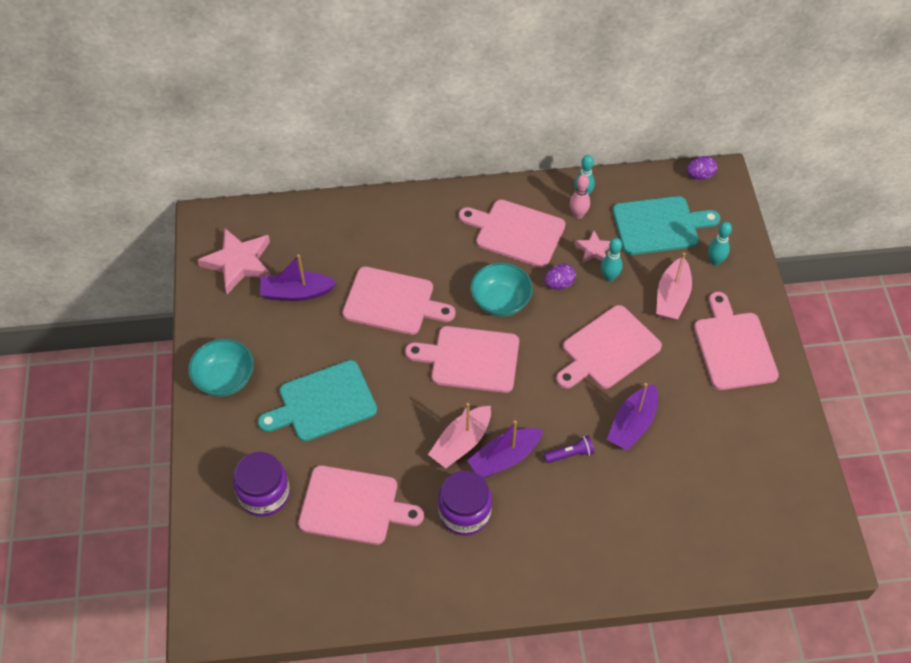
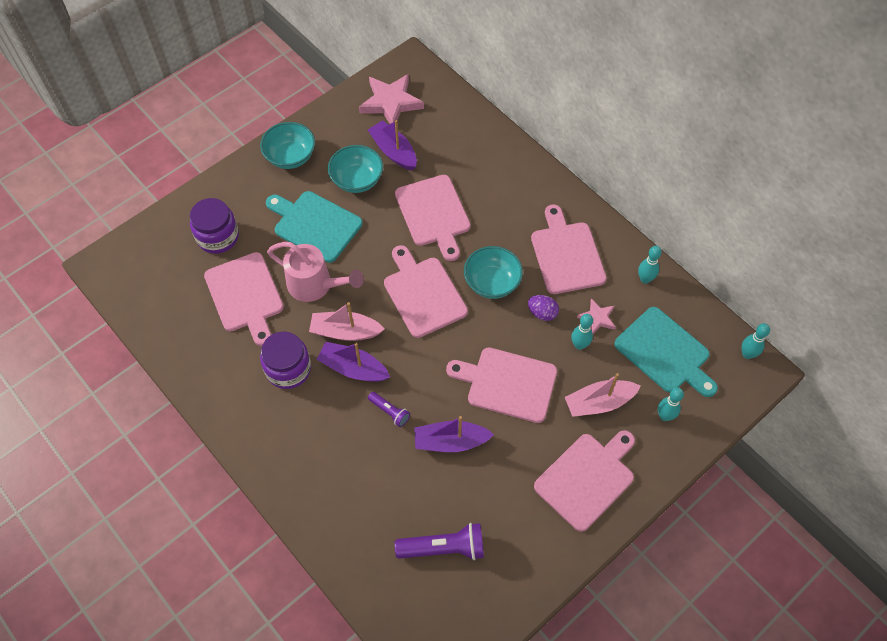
camera: 55 degrees right, 5 degrees up
pink bowling pin [570,174,590,219] -> none
purple egg [687,156,717,180] -> turquoise bowling pin [741,323,770,359]
none -> pink watering can [267,242,364,302]
none -> turquoise bowl [328,145,383,193]
none -> purple flashlight [395,523,484,560]

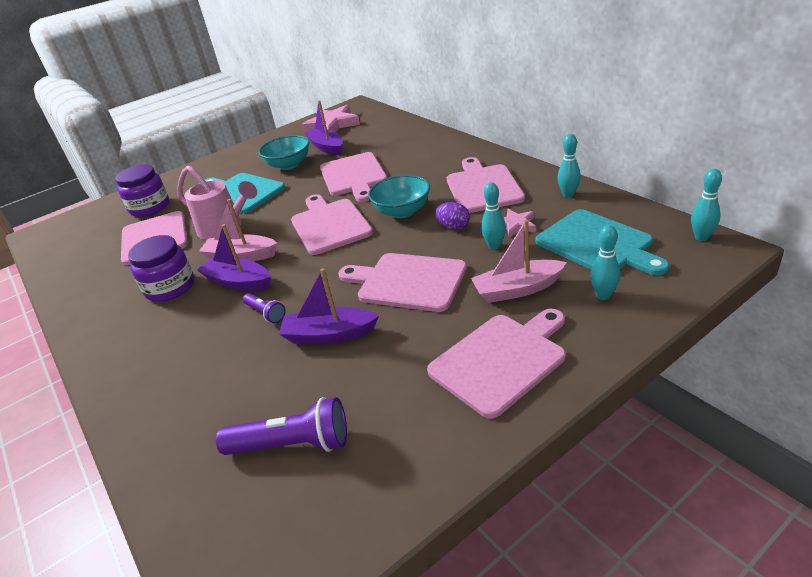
camera: 10 degrees right, 25 degrees down
turquoise bowl [260,122,315,169] -> none

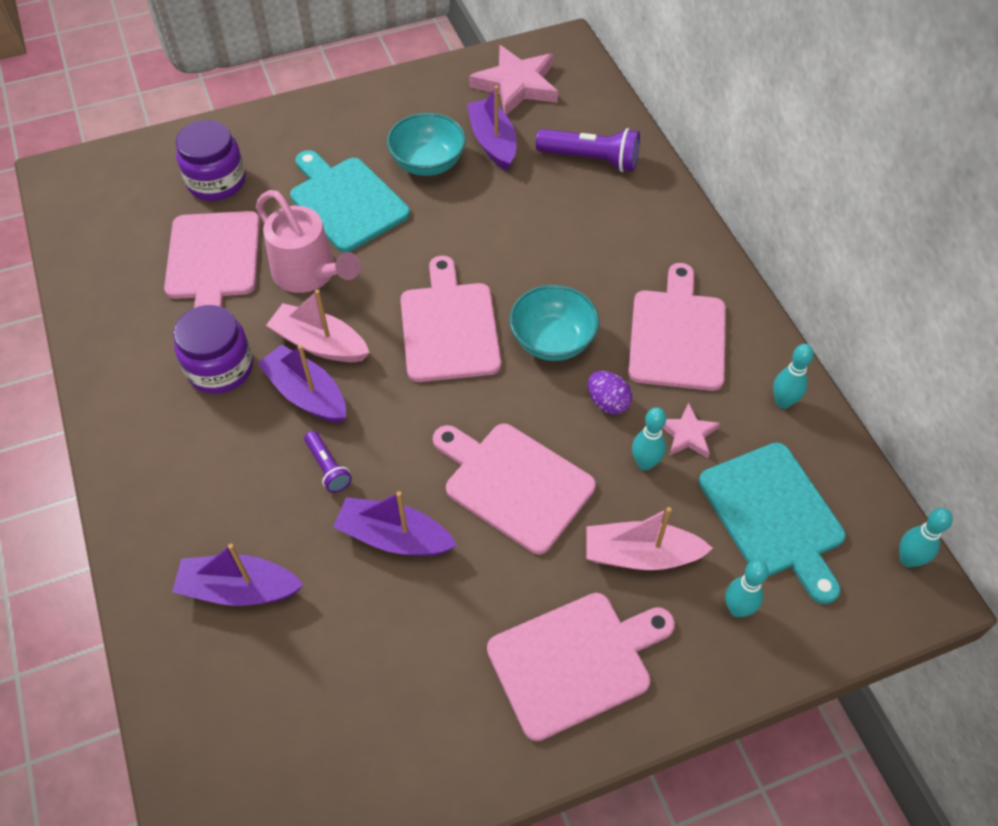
camera: 10 degrees right, 20 degrees up
purple flashlight [216,397,347,455] -> purple flashlight moved to [536,128,640,172]
pink cutting board [320,152,387,202] -> none
none -> purple boat [172,544,303,606]

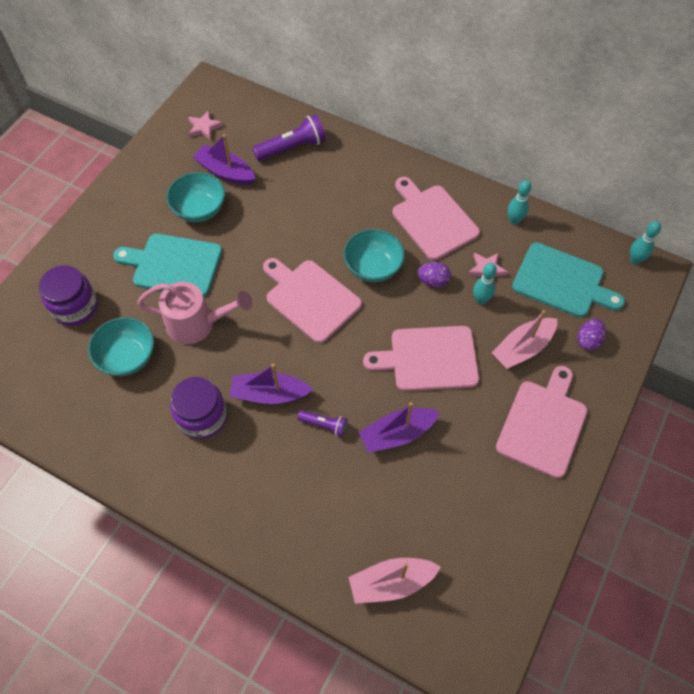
camera: 40 degrees left, 5 degrees up
pink cutting board [164,211,260,308] -> turquoise bowl [88,317,154,376]
purple boat [172,544,303,606] -> none
pink boat [266,289,370,362] -> pink boat moved to [348,558,441,604]
pink star [469,45,558,115] -> pink star [188,110,223,140], size x0.54
turquoise bowling pin [725,560,769,617] -> purple egg [577,318,606,351]

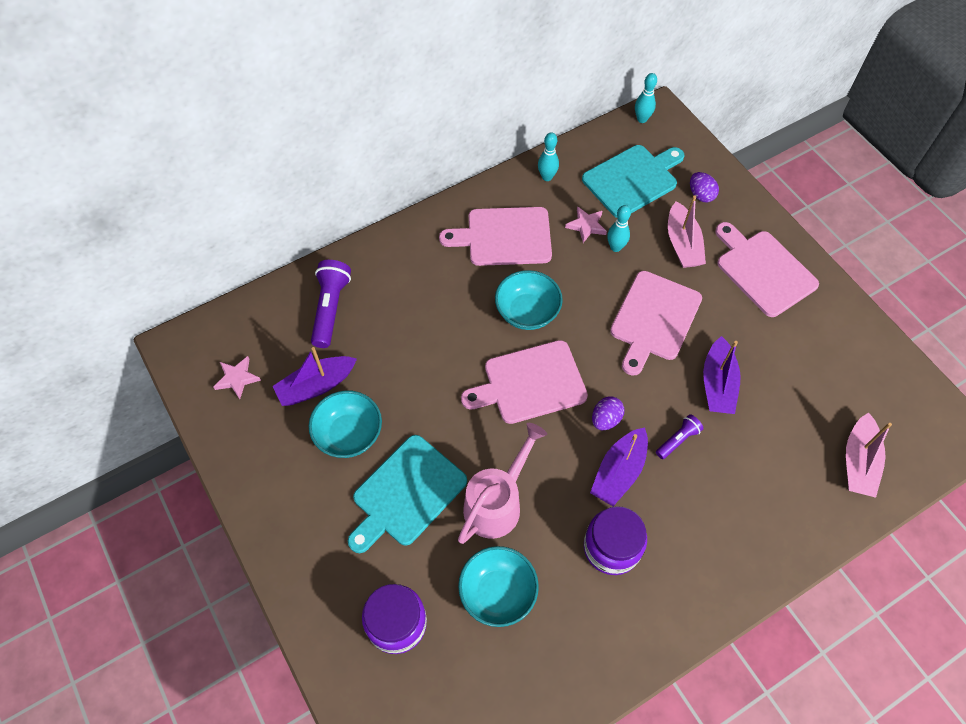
camera: 60 degrees left, 0 degrees up
purple egg [418,262,451,287] -> purple egg moved to [592,396,624,430]

